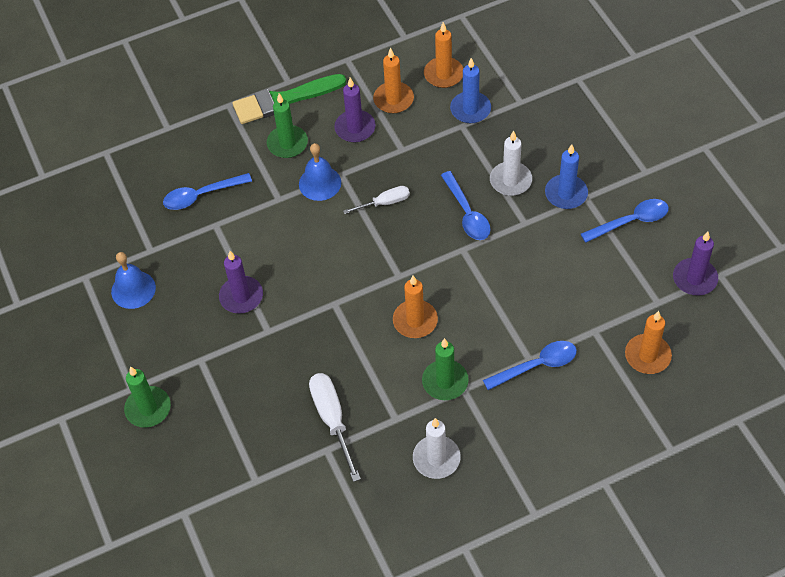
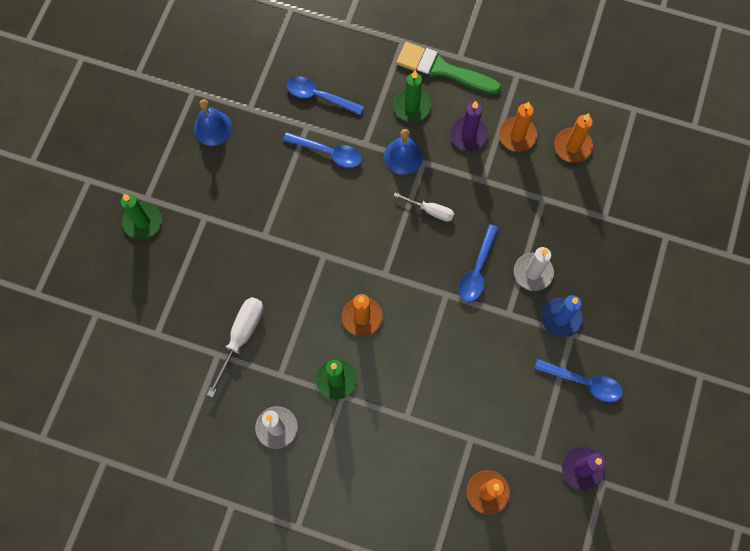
camera: 40 degrees right, 15 degrees up
purple candle [219,251,263,314] -> none
blue candle [450,58,491,123] -> none
blue spoon [483,341,577,390] -> blue spoon moved to [283,132,362,168]

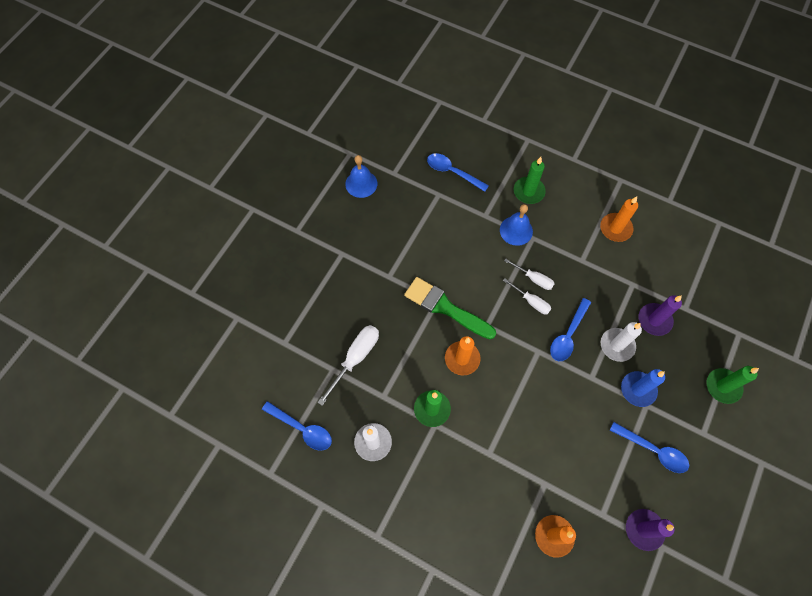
camera: 10 degrees right, 5 degrees down
green candle [120,194,162,239] -> green candle moved to [706,366,759,404]
blue spoon [283,132,362,168] -> blue spoon moved to [262,401,332,451]
green brush [396,42,501,94] -> green brush moved to [404,277,496,339]
purple candle [450,101,488,151] -> purple candle moved to [638,296,682,336]
orange candle [554,113,593,163] -> none
none -> white screwdriver [503,278,551,314]

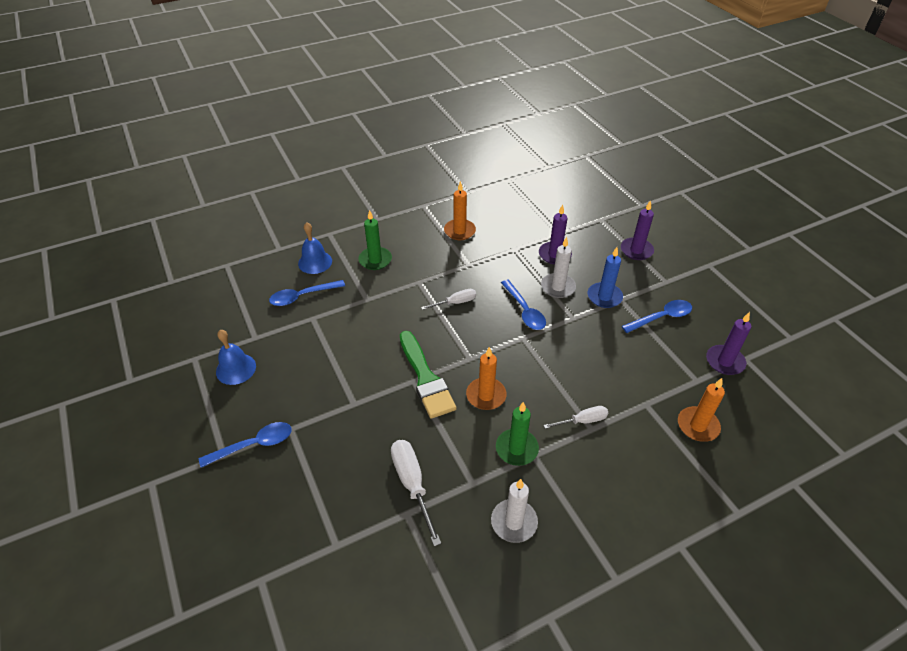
camera: 55 degrees left, 20 degrees down
blue spoon [262,401,332,451] -> blue spoon moved to [199,422,292,468]
green brush [404,277,496,339] -> green brush turned 90 degrees counterclockwise [400,331,457,419]
blue bell [500,204,533,246] -> blue bell moved to [298,222,332,274]
white screwdriver [503,278,551,314] -> white screwdriver moved to [543,406,608,429]
green candle [706,366,759,404] -> purple candle [621,200,654,260]

